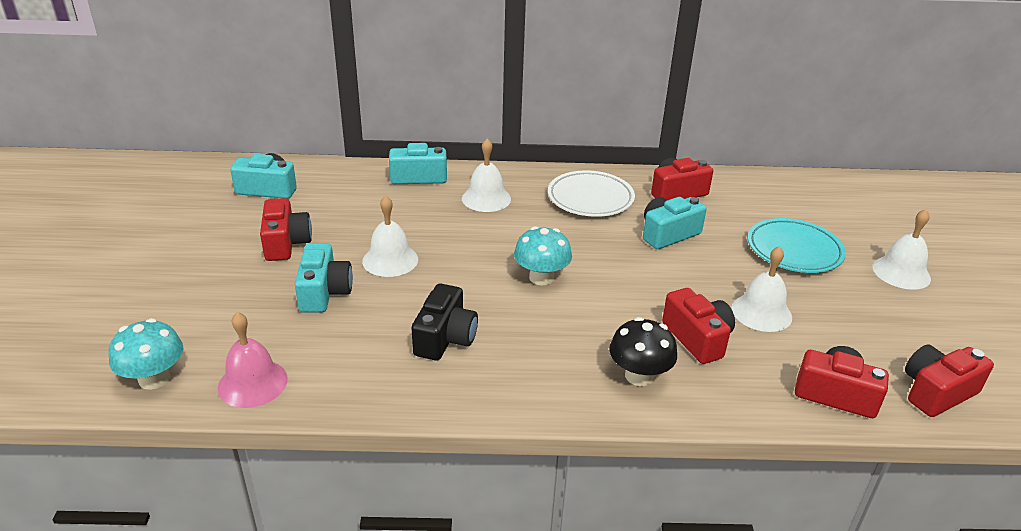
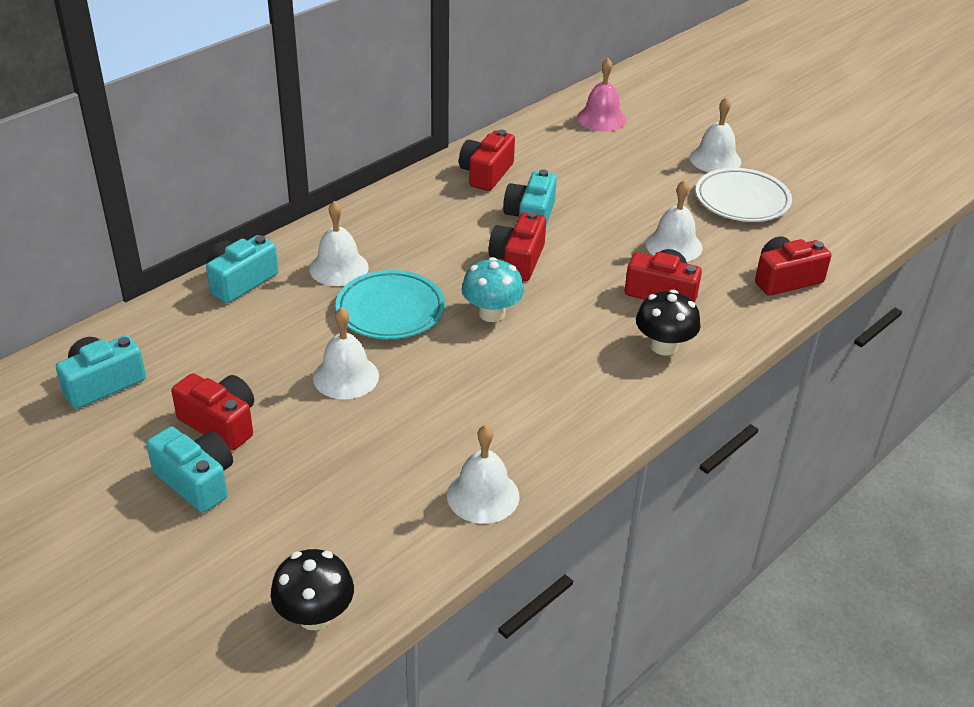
camera: 45 degrees left, 5 degrees up
turquoise mushroom [108,318,183,390] -> black mushroom [271,549,354,630]
pink bell [218,312,288,408] -> pink bell moved to [577,58,626,131]
turquoise camera [295,243,353,313] -> turquoise camera moved to [146,427,233,513]
black camera [412,284,478,361] -> none
white plate [548,171,635,217] -> white plate moved to [696,168,792,222]
turquoise plate [748,218,846,273] -> turquoise plate moved to [336,270,445,339]
red camera [905,345,994,417] -> red camera moved to [489,211,546,281]
none -> white bell [447,425,520,524]

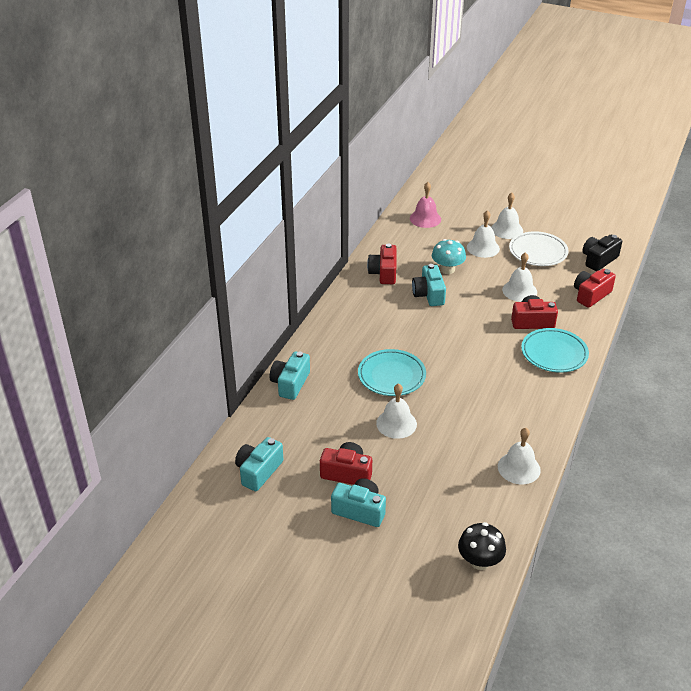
camera: 20 degrees left, 0 degrees up
white bell [309,201,369,286] -> white bell moved to [467,210,500,258]
turquoise mushroom [461,257,524,322] -> turquoise mushroom moved to [432,239,466,274]
red camera [489,211,546,281] -> none
black mushroom [636,290,701,356] -> turquoise plate [521,328,589,373]
none -> black camera [582,235,622,271]

